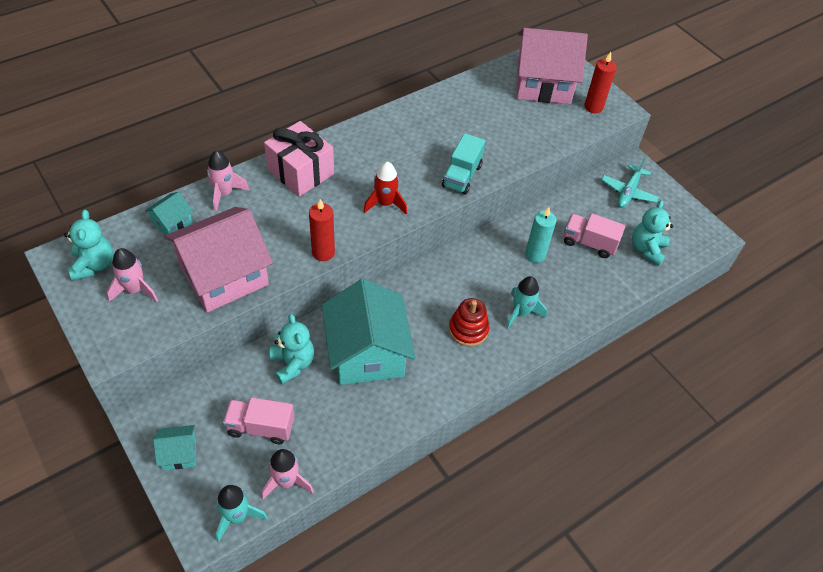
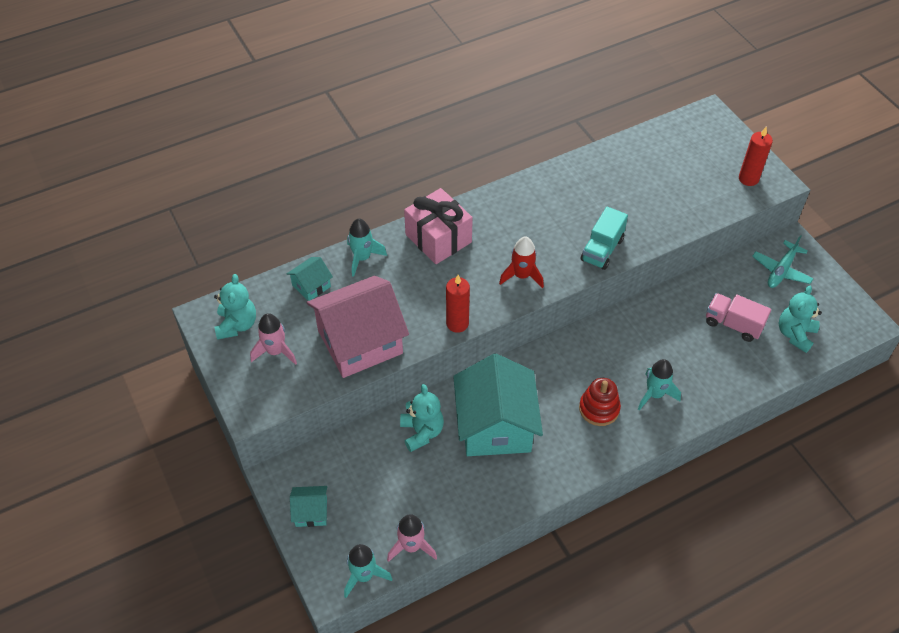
camera: 10 degrees right, 0 degrees up
pink rocket [207,150,250,212] -> turquoise rocket [347,218,387,277]
pink truck [223,397,295,444] -> none
pink house [517,28,588,104] -> none
turquoise candle [525,207,556,263] -> none

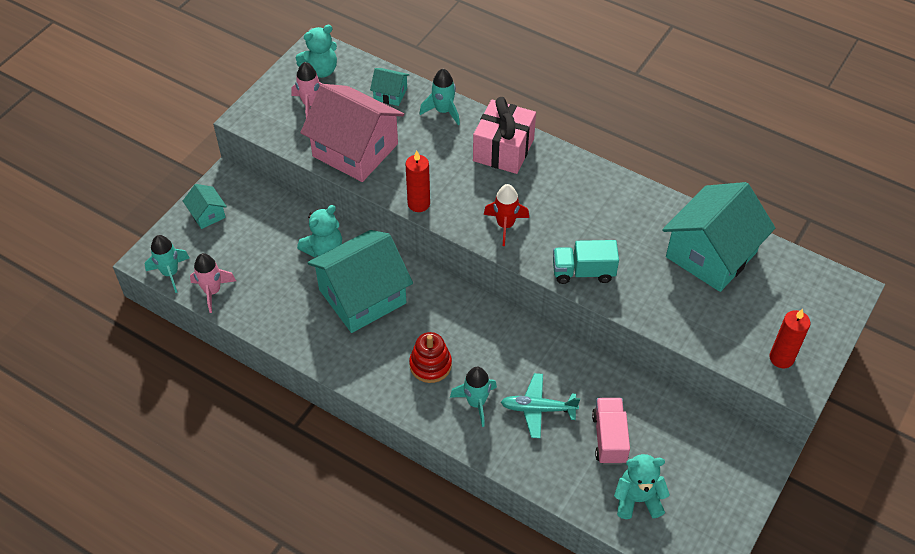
camera: 60 degrees right, 0 degrees up
turquoise plane [752,235,814,288] -> turquoise plane moved to [501,373,580,438]
none -> turquoise house [662,182,775,292]

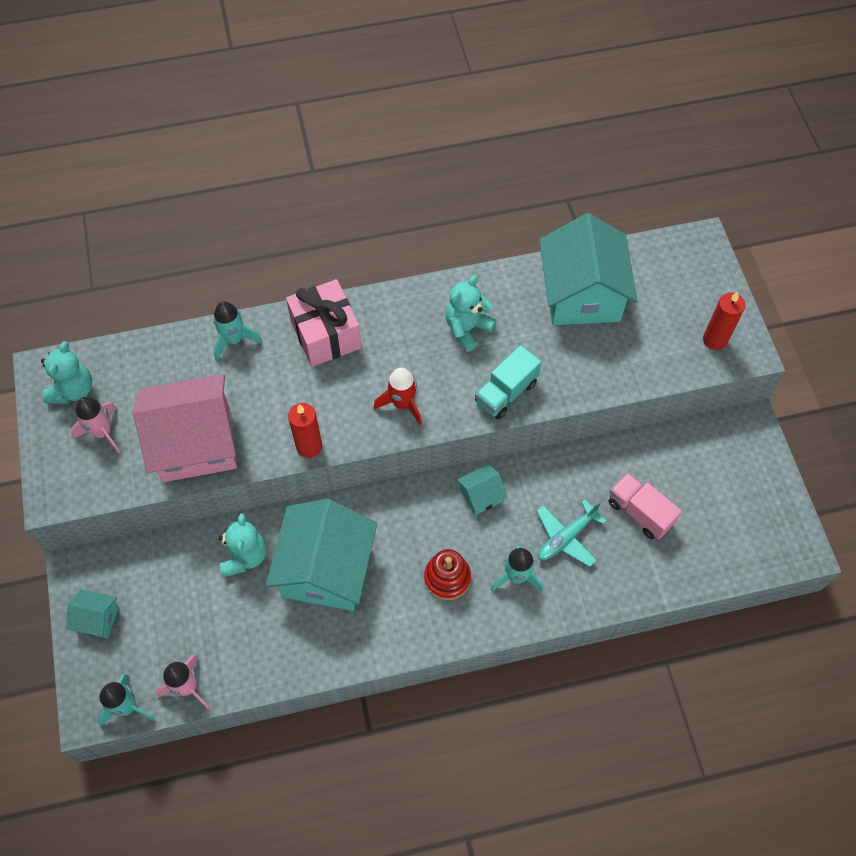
camera: 45 degrees left, 10 degrees up
turquoise house [370,68,409,106] -> turquoise house moved to [457,464,508,515]
turquoise teddy bear [614,454,670,519] -> turquoise teddy bear moved to [446,275,497,352]

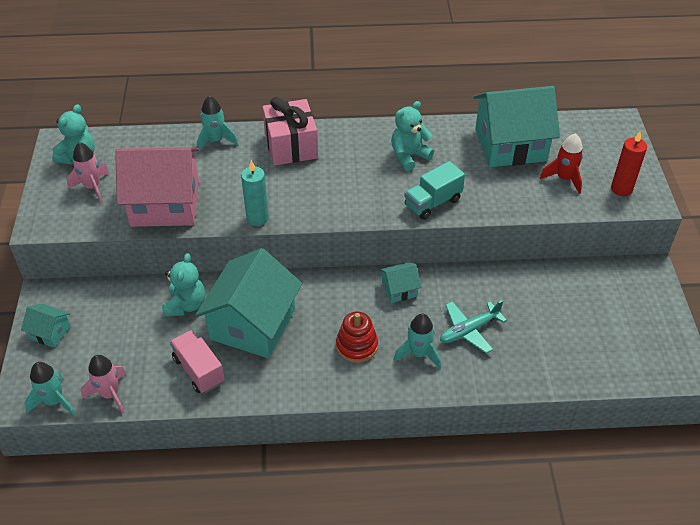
camera: 10 degrees right, 15 degrees down
red candle [288,403,322,458] -> turquoise candle [241,160,269,226]
red rocket [374,368,422,425] -> red rocket moved to [540,133,583,194]
turquoise house [540,213,638,325] -> turquoise house turned 75 degrees clockwise [474,86,560,167]
pink truck [608,473,682,540] -> pink truck moved to [170,330,224,393]

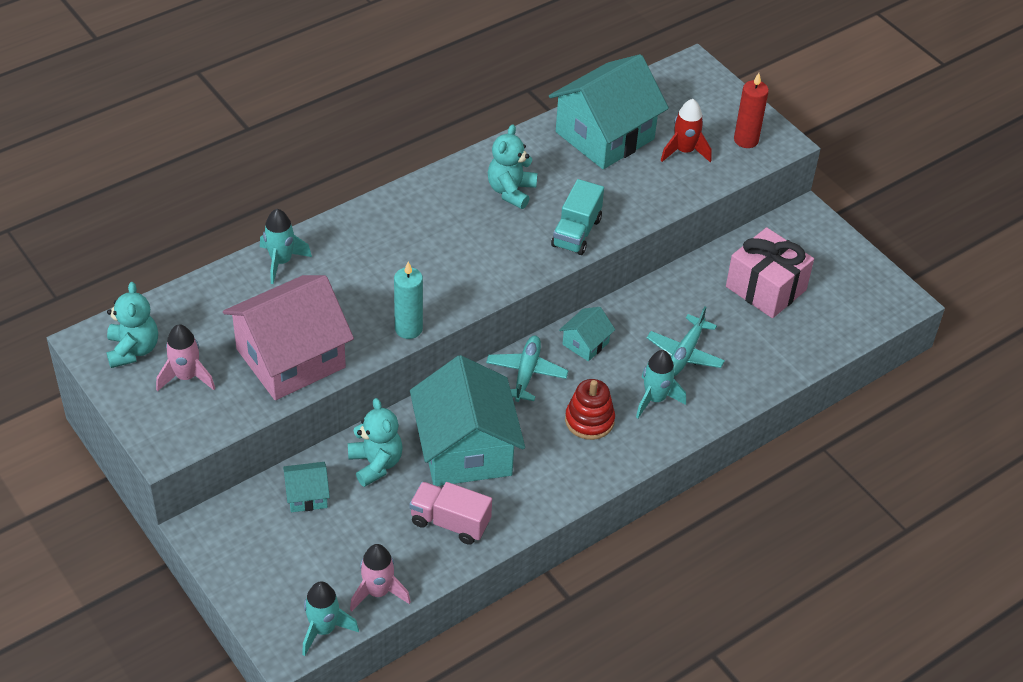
camera: 35 degrees left, 0 degrees up
turquoise house [21,303,71,348] -> turquoise house moved to [283,462,330,512]
pink gift [262,97,318,166] -> pink gift moved to [726,227,814,318]
none -> turquoise plane [486,335,568,402]

